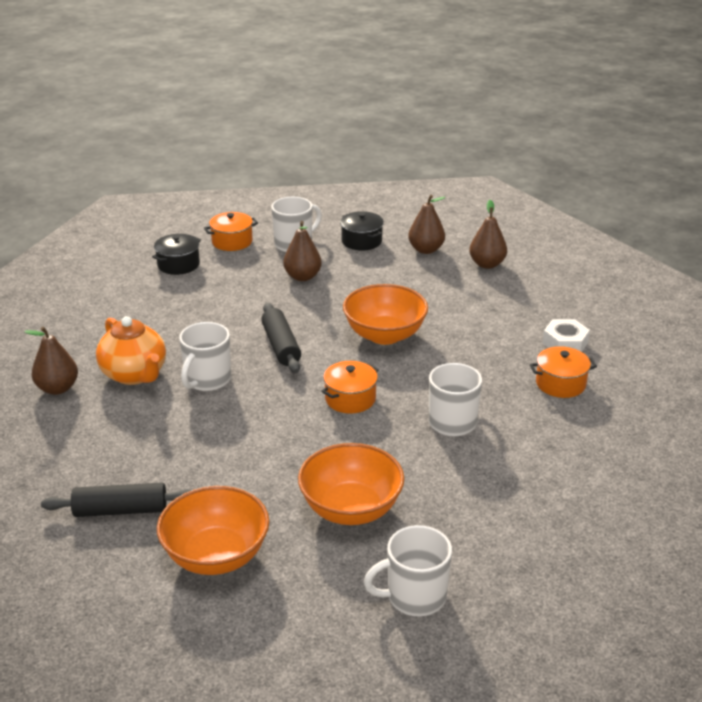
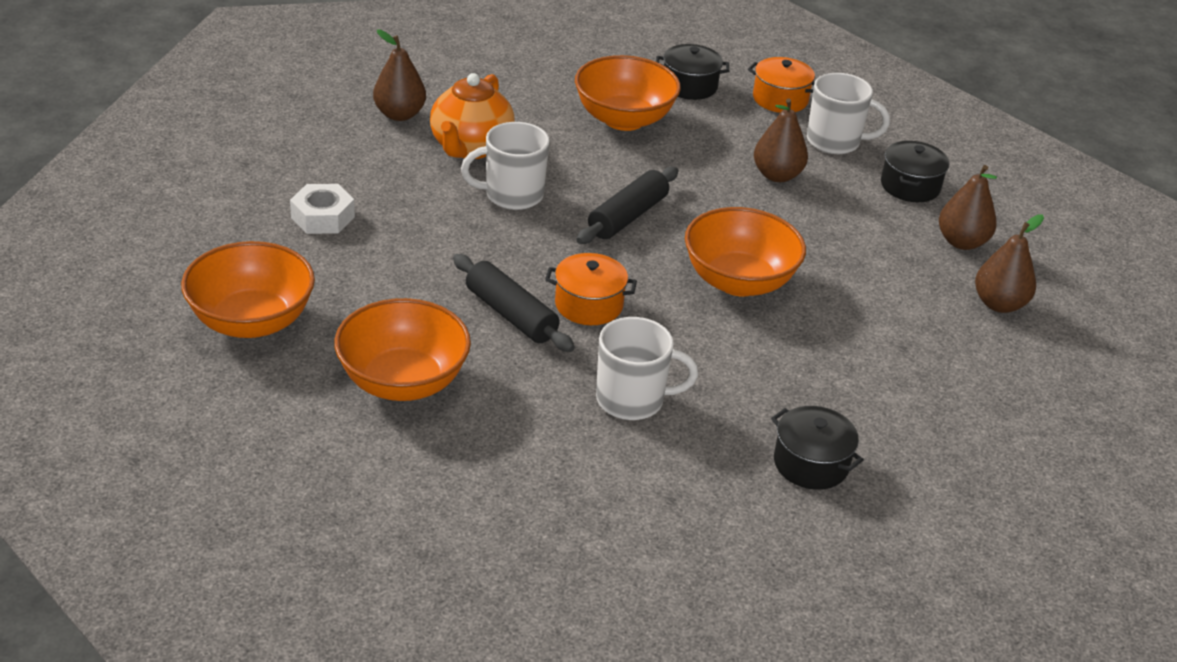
camera: 50 degrees right, 5 degrees up
black rolling pin [41,483,192,517] -> black rolling pin moved to [453,254,575,352]
white mug [364,525,452,616] -> none
orange pot [530,346,597,398] -> black pot [771,406,864,490]
white nut [542,319,590,352] -> white nut moved to [290,184,355,234]
none -> orange bowl [575,55,681,131]

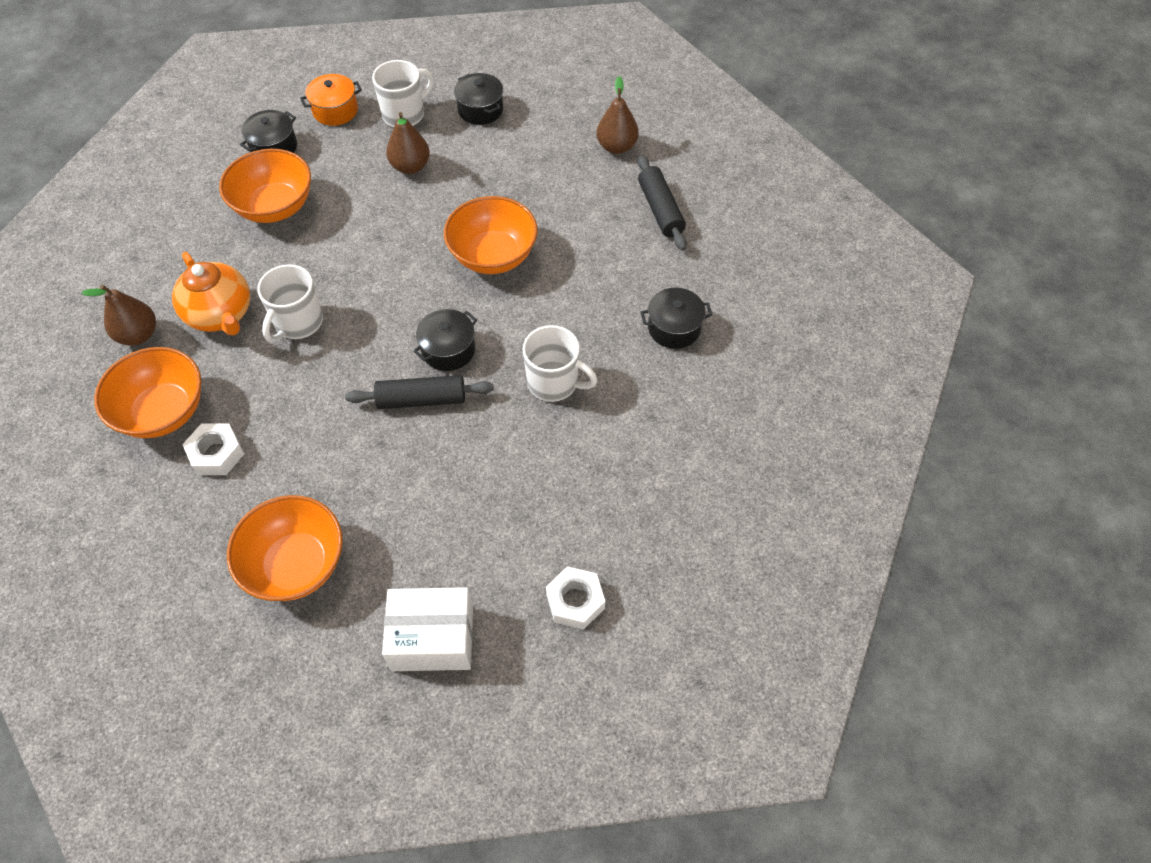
camera: 50 degrees left, 20 degrees up
orange bowl [334,298,471,401] -> orange bowl moved to [94,347,201,438]
orange pot [545,253,637,325] -> black pot [413,309,477,371]
black rolling pin [577,166,678,244] -> black rolling pin moved to [638,155,687,251]
white mug [596,317,698,420] -> white mug turned 75 degrees clockwise [523,325,598,402]
brown pear [939,165,997,250] -> none
none -> white box [382,587,473,671]
none -> white nut [546,566,605,630]

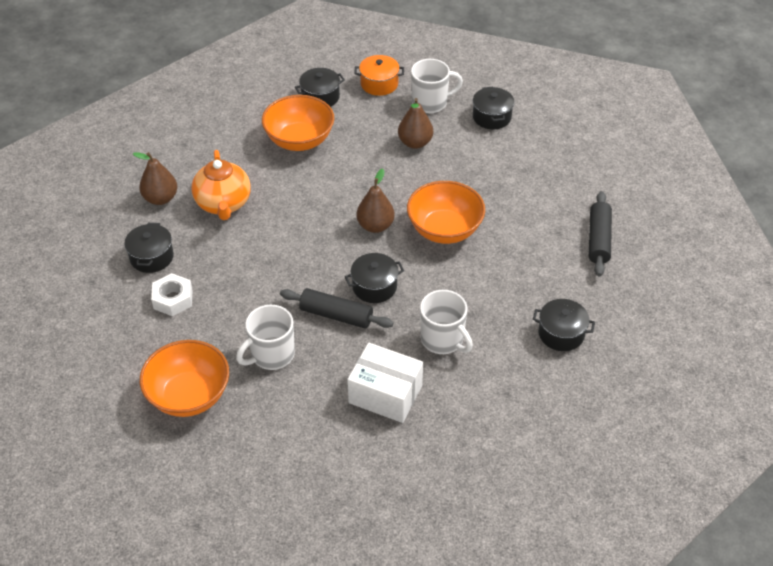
camera: 25 degrees right, 10 degrees down
orange bowl [94,347,201,438] -> black pot [124,223,174,273]
white mug [257,264,323,342] -> white mug moved to [236,305,295,370]
white box [382,587,473,671] -> white box moved to [347,343,423,423]
white nut [546,566,605,630] -> none
brown pear [597,76,639,154] -> brown pear moved to [356,169,395,233]

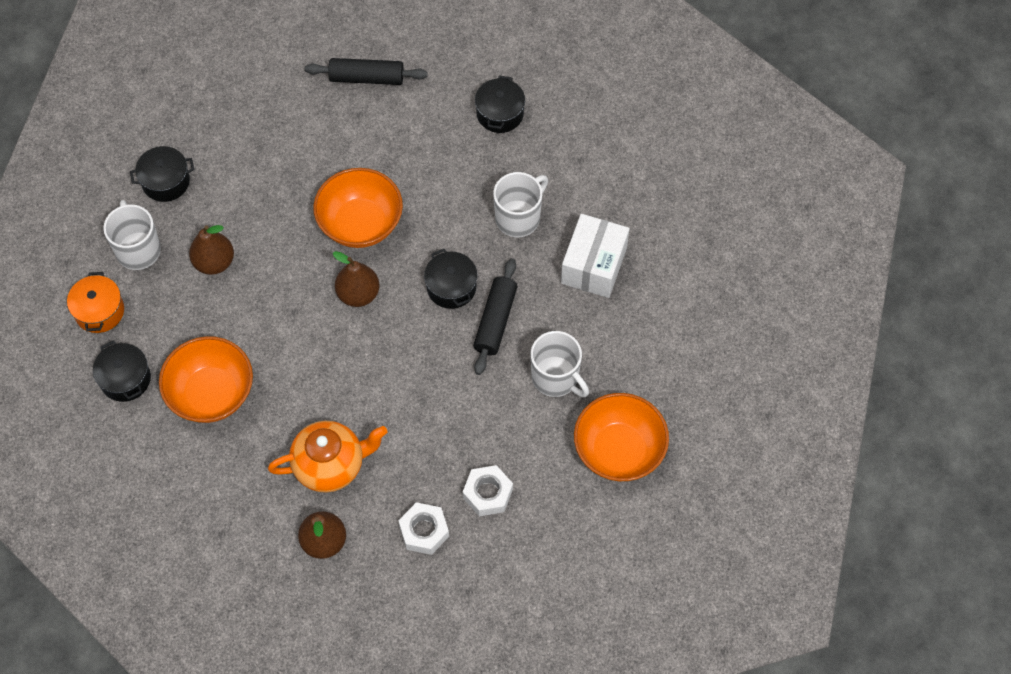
camera: 95 degrees left, 15 degrees up
black pot [124,223,174,273] -> white nut [398,502,449,555]

